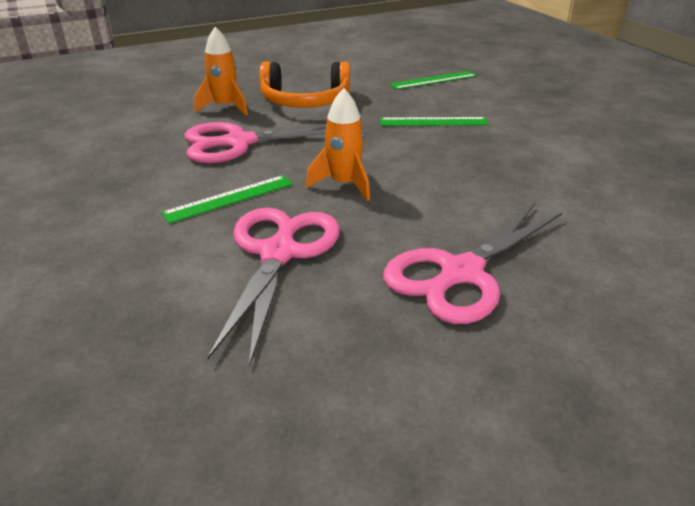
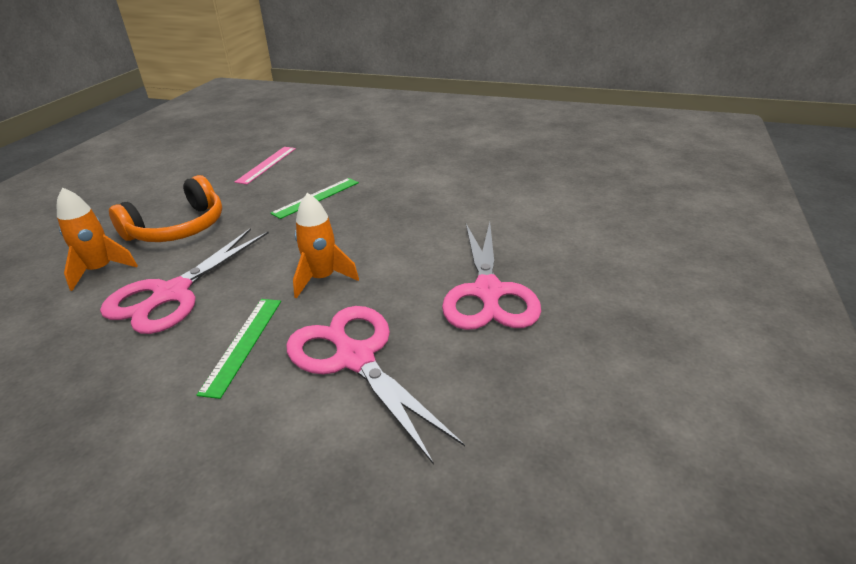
camera: 45 degrees left, 0 degrees up
green ruler [389,71,477,90] -> pink ruler [235,147,296,184]

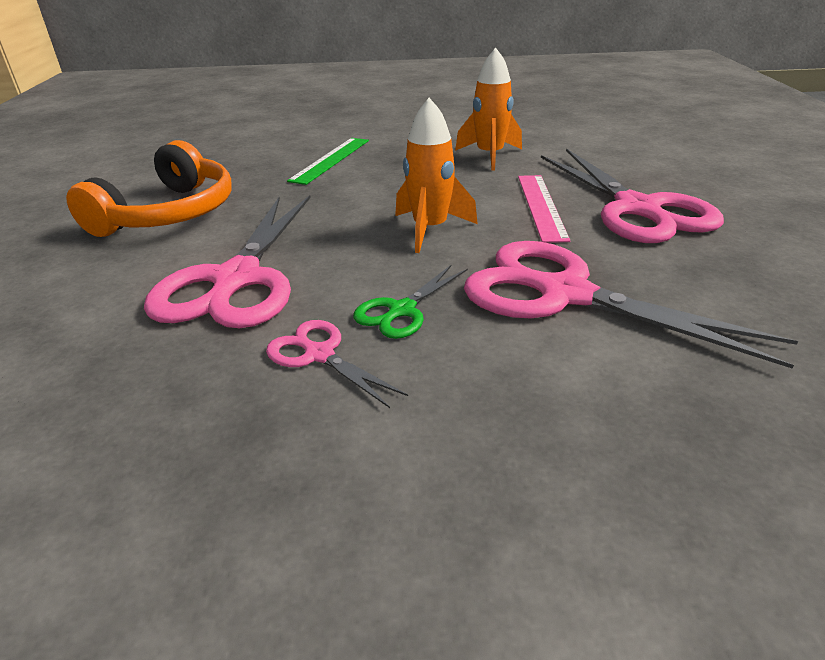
camera: 20 degrees left, 0 degrees up
orange rocket [57,187,138,291] -> orange rocket moved to [455,48,522,171]
green ruler [197,299,281,399] -> green scissors [353,264,468,339]
pink ruler [235,147,296,184] -> pink ruler moved to [518,175,570,243]
none -> pink scissors [266,320,408,408]

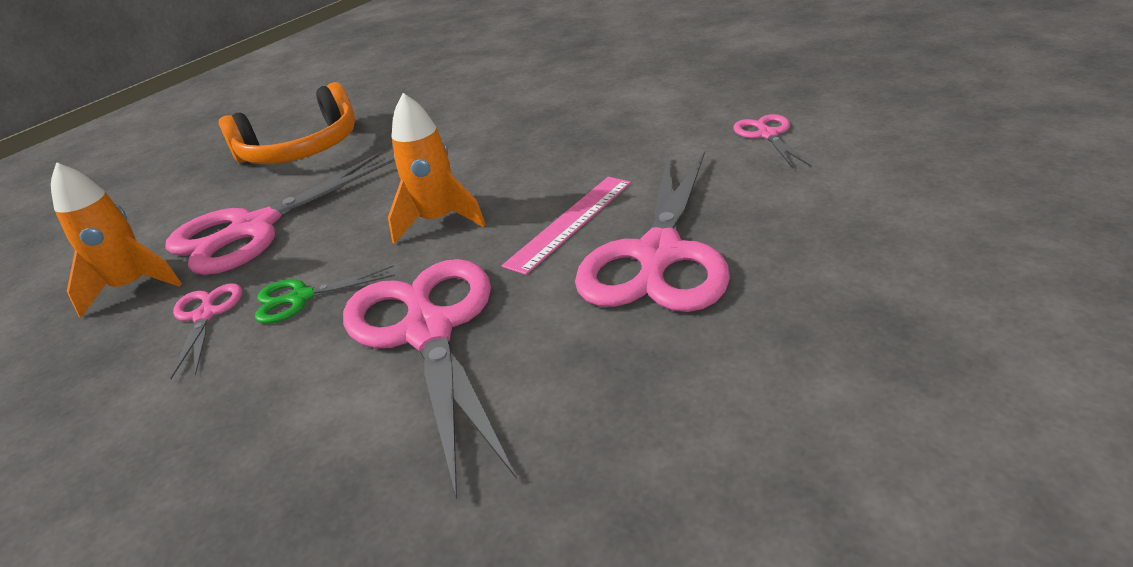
camera: 40 degrees right, 0 degrees up
green ruler [287,138,369,185] -> none
orange rocket [455,48,522,171] -> orange rocket moved to [51,162,182,318]
none -> pink scissors [733,114,811,168]

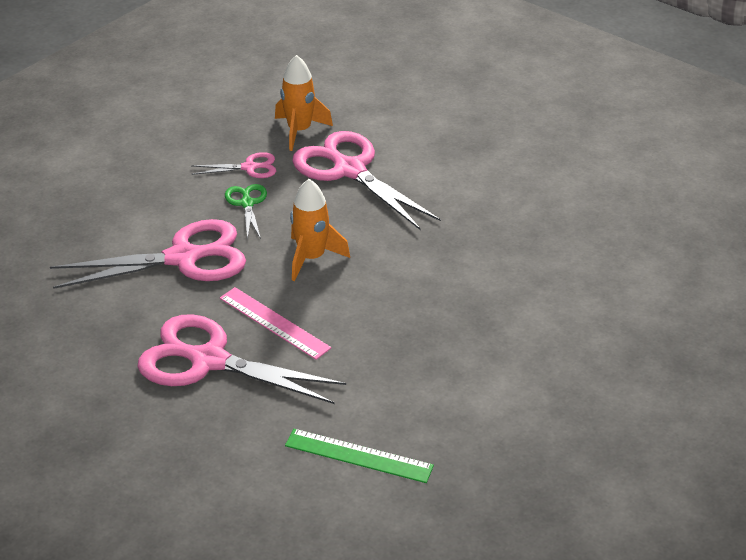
camera: 90 degrees right, 5 degrees up
orange headphones [219,82,355,164] -> none
pink scissors [733,114,811,168] -> green ruler [285,429,434,483]

